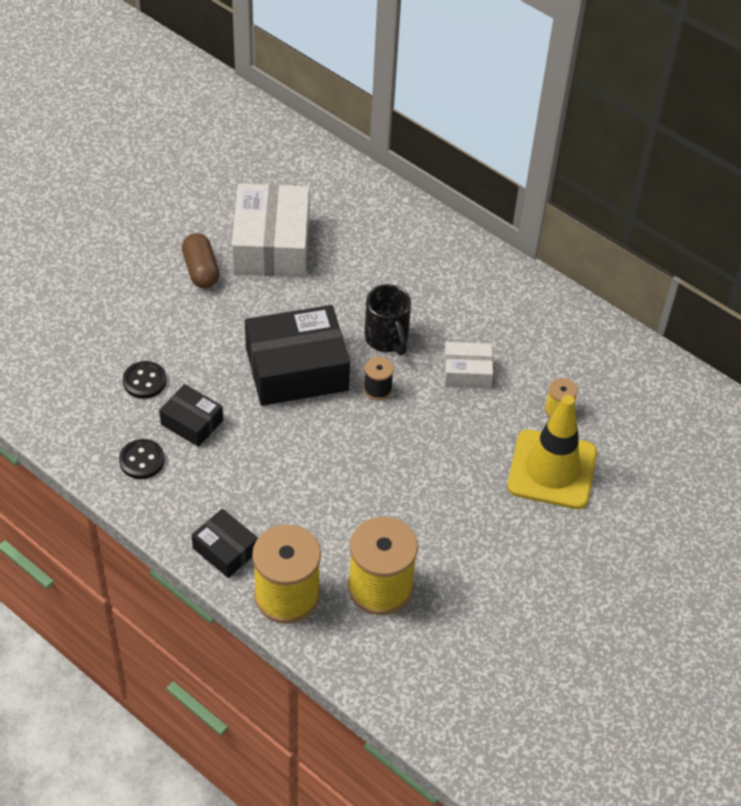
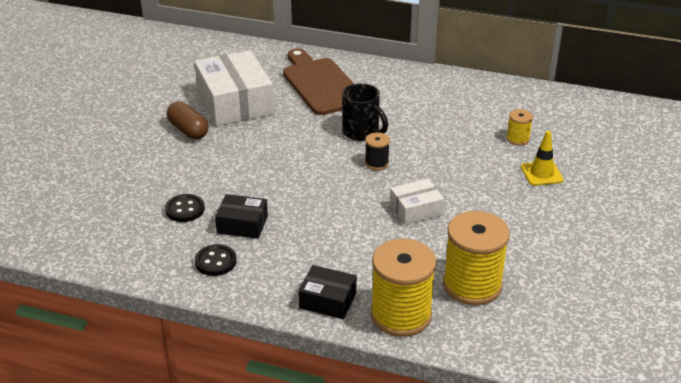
camera: 20 degrees left, 15 degrees down
black box [245,305,350,406] -> none
white box [444,342,493,389] -> white box moved to [390,178,444,225]
yellow traffic cone [507,395,597,509] -> yellow traffic cone [521,131,564,186], size x0.52
none -> brown cutting board [283,48,354,115]

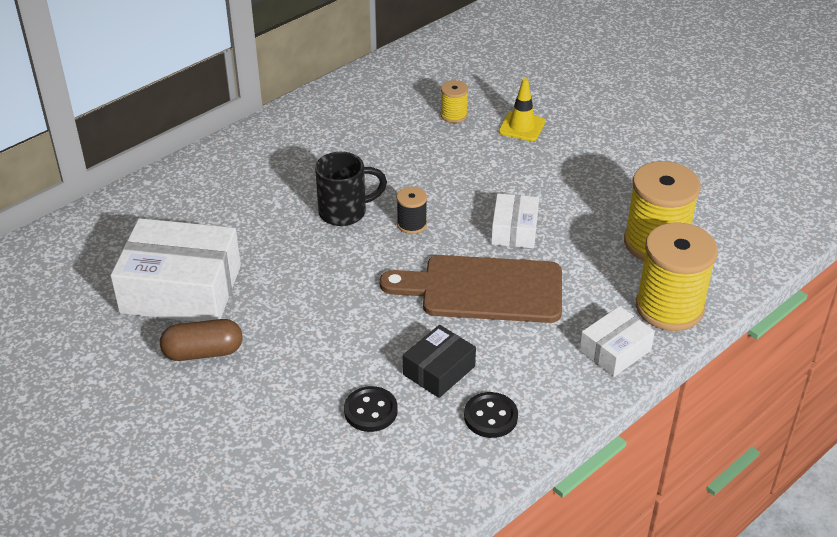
camera: 60 degrees left, 5 degrees up
brown cutting board [283,48,354,115] -> brown cutting board moved to [380,255,562,323]
black box [298,265,357,319] -> white box [579,306,655,377]

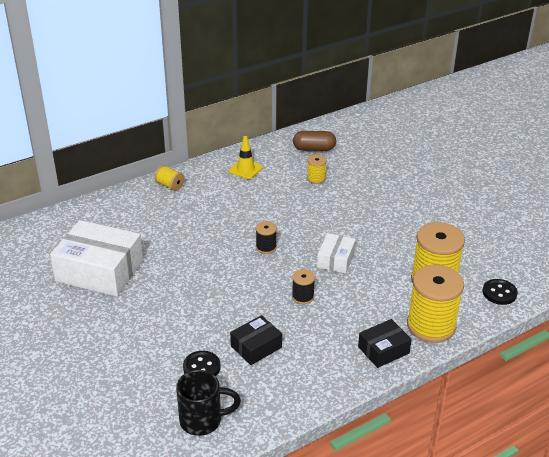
camera: 10 degrees right, 5 degrees down
brown capsule [160,319,243,361] -> brown capsule moved to [293,131,336,151]
black mug [315,152,387,226] -> black mug moved to [176,370,241,436]
brown cutting board [380,255,562,323] -> black spool [292,269,315,304]
black button [464,392,518,438] -> black button moved to [483,279,518,305]
yellow traffic cone [499,78,545,141] -> yellow traffic cone moved to [229,136,263,179]
white box [579,306,655,377] -> black box [358,319,412,368]
none -> yellow spool [154,165,185,191]

